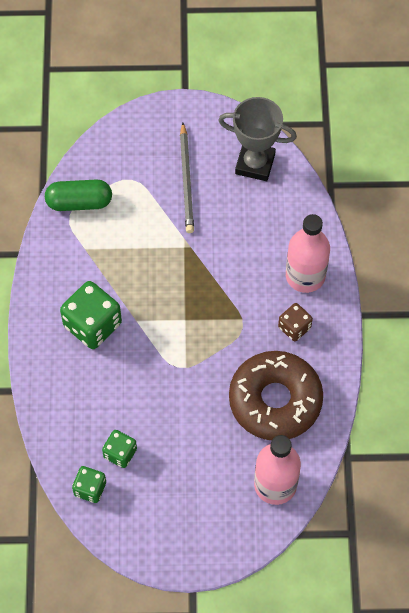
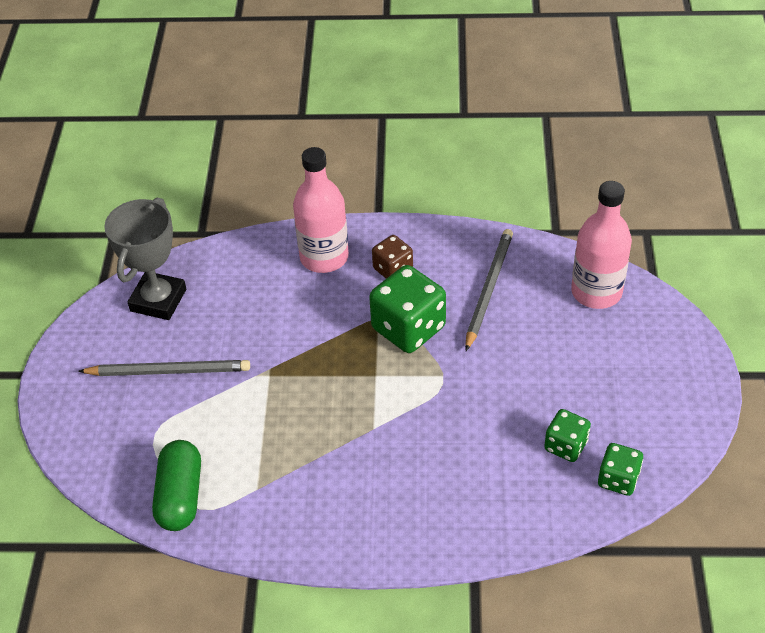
camera: 85 degrees left, 15 degrees down
green dice [60,281,122,349] -> green dice moved to [369,265,446,353]
brown donut [229,351,323,440] -> grey pencil [465,229,513,351]

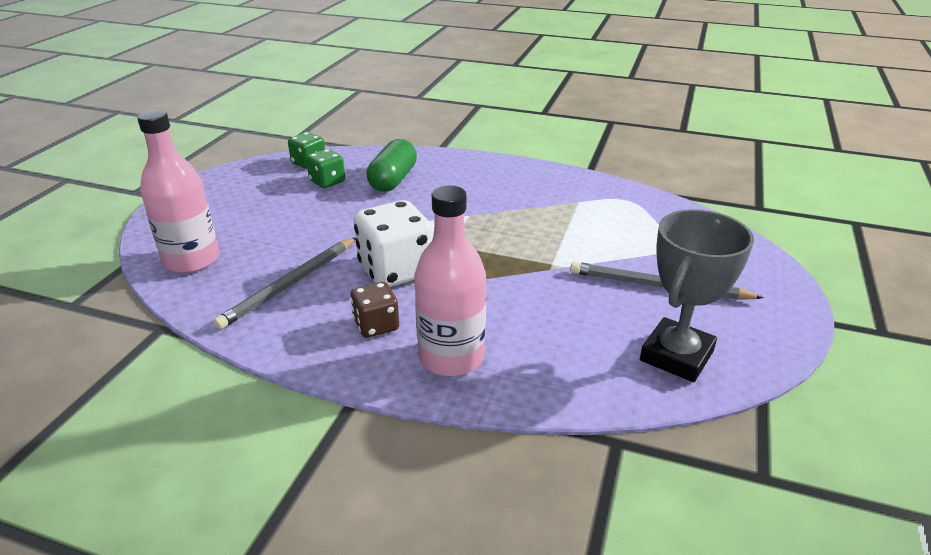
camera: 165 degrees left, 15 degrees down
green capsule [152,440,201,531] -> green capsule moved to [366,139,417,192]
green dice [369,265,446,353] -> white dice [354,200,433,287]

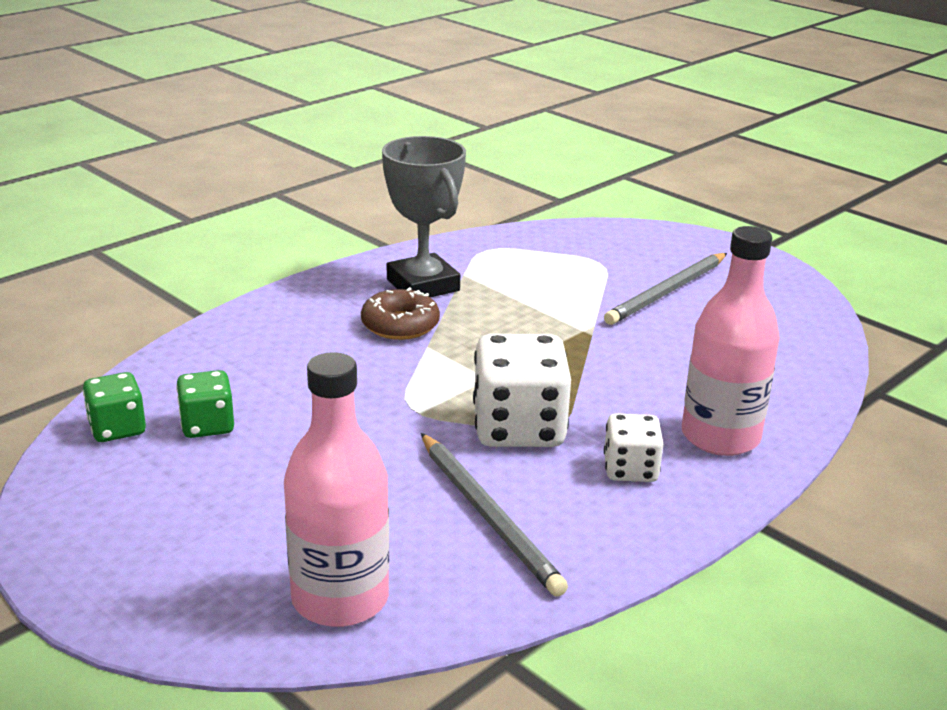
camera: 65 degrees left, 5 degrees down
brown dice [351,282,399,338] -> white dice [604,413,663,482]
green capsule [366,139,417,192] -> none
grey trophy [640,209,754,382] -> grey trophy moved to [382,136,466,297]
none -> brown donut [361,287,440,340]

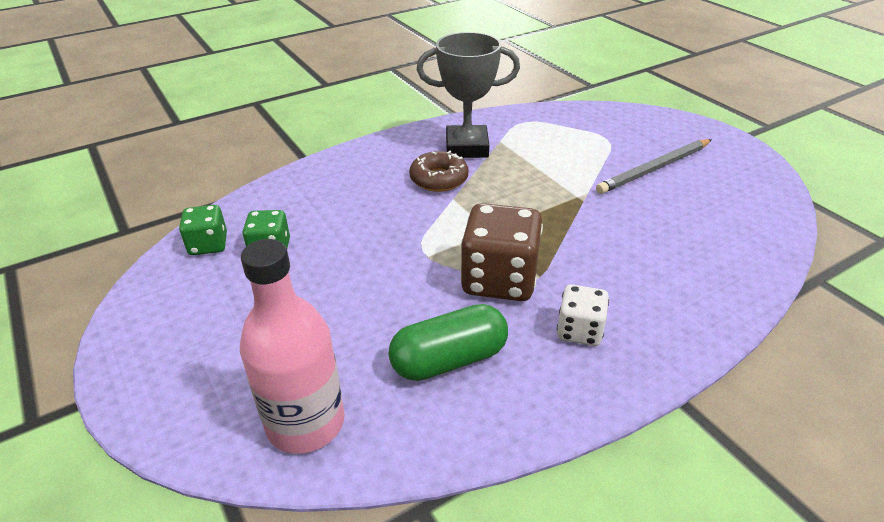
camera: 15 degrees right, 10 degrees up
grey trophy [382,136,466,297] -> grey trophy turned 75 degrees counterclockwise [417,32,520,158]
grey pencil [421,433,568,597] -> green capsule [389,304,508,381]
white dice [473,334,571,447] -> brown dice [460,203,543,301]
pink bottle [682,226,780,456] -> none

